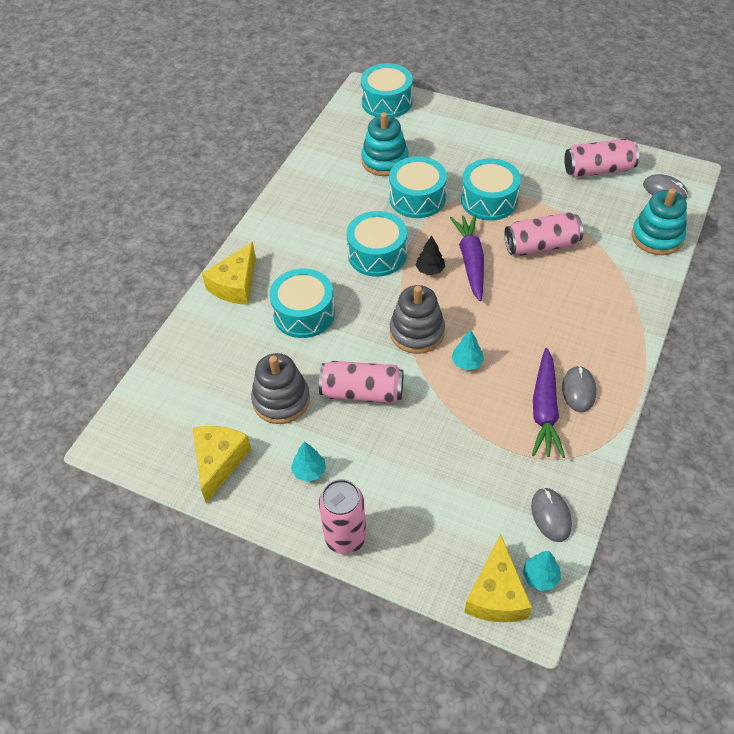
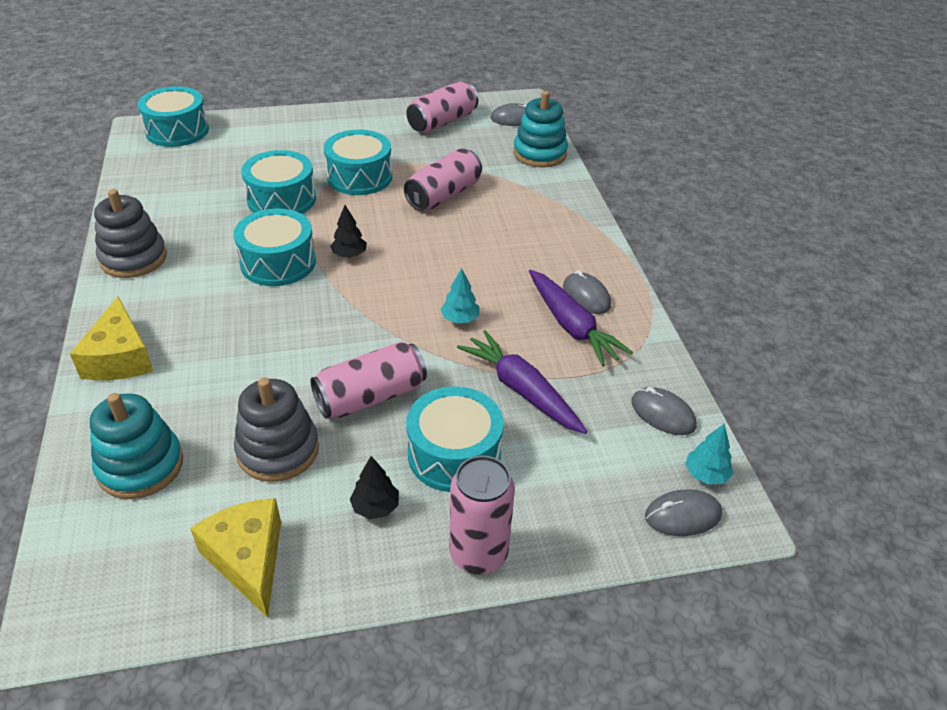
camera: 40 degrees left, 10 degrees down
turquoise drum [269,268,335,338] -> turquoise drum moved to [406,386,504,492]
turquoise tree [291,442,326,482] -> black tree [350,456,399,519]
turquoise stacking toy [361,112,409,176] -> turquoise stacking toy moved to [90,393,183,499]
grey stacking toy [390,285,445,354] -> grey stacking toy moved to [94,189,167,278]
purple carrot [450,215,484,301] -> purple carrot moved to [457,330,587,434]
yellow cheese [464,534,532,622] -> grey mouse [645,489,722,536]

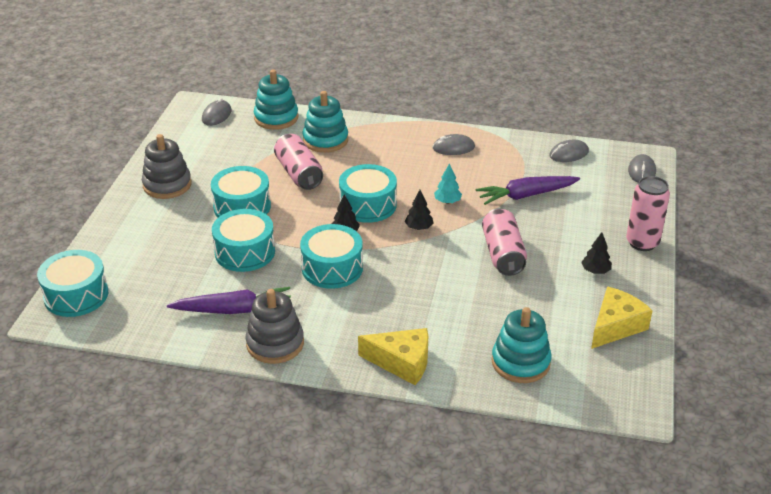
camera: 65 degrees left, 5 degrees down
yellow cheese [190,498,281,618] -> yellow cheese turned 135 degrees clockwise [591,287,653,349]
grey stacking toy [234,377,319,482] -> grey stacking toy moved to [142,134,191,199]
pink can [406,82,478,133] -> none
turquoise drum [406,386,504,492] -> turquoise drum moved to [339,164,397,223]
purple carrot [529,270,633,367] -> purple carrot moved to [167,287,291,314]
turquoise tree [685,424,733,485] -> none
none -> turquoise stacking toy [303,91,348,153]
none -> black tree [405,190,434,230]

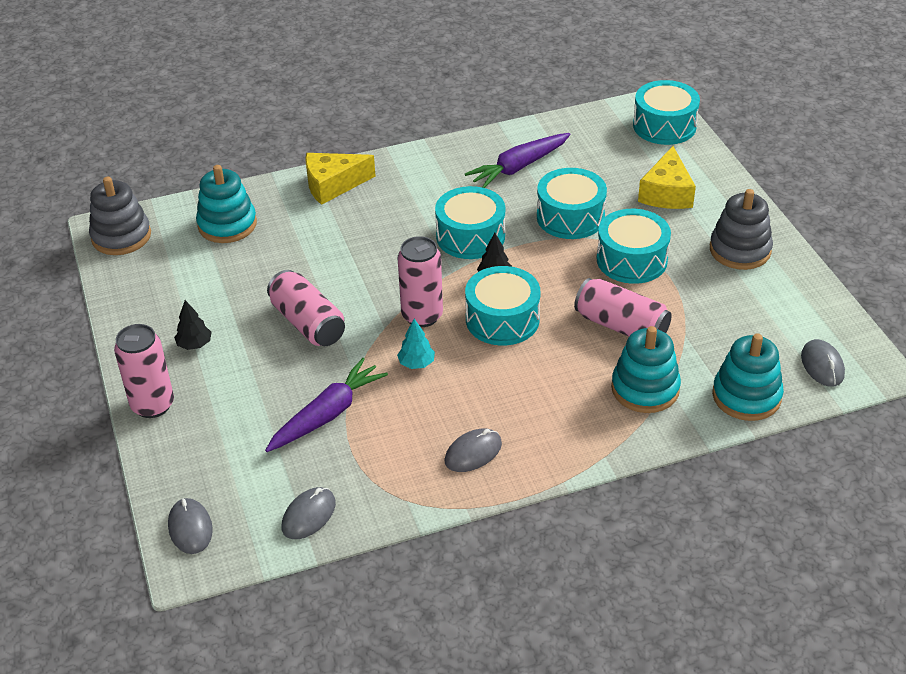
camera: 150 degrees right, 5 degrees up
grey stacking toy [245,289,304,364] -> grey stacking toy moved to [89,176,151,255]
black tree [405,190,434,230] -> pink can [398,236,443,327]
yellow cheese [591,287,653,349] -> yellow cheese moved to [638,146,696,209]

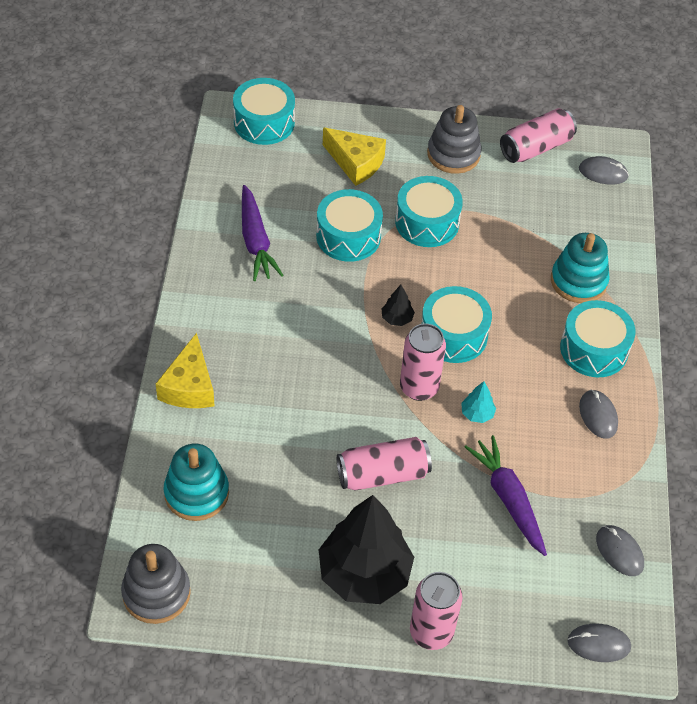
camera: 70 degrees left, 10 degrees up
black tree [174,300,212,350] -> black tree [319,495,414,604], size x2.49
turquoise drum [435,186,505,259] -> turquoise drum moved to [560,300,636,377]
pink can [574,278,672,336] -> pink can moved to [500,108,577,163]
turquoise stacking toy [712,333,784,421] -> none

